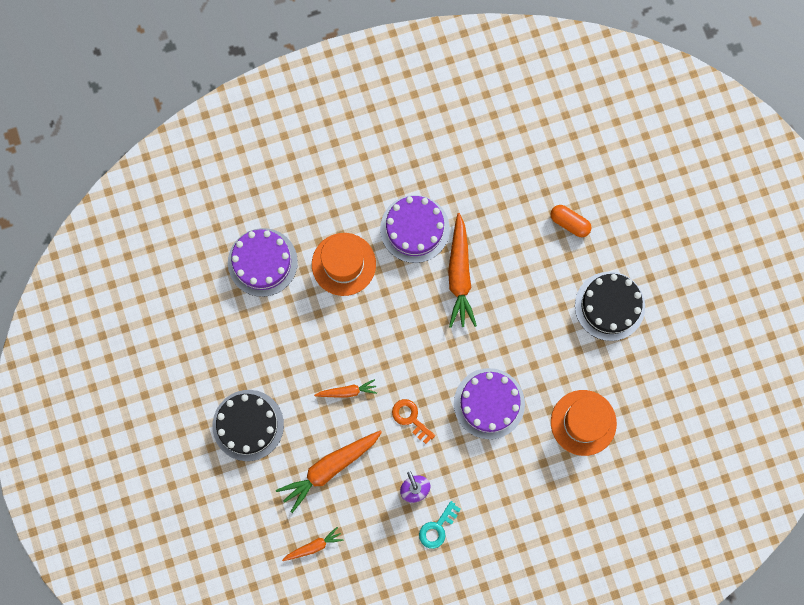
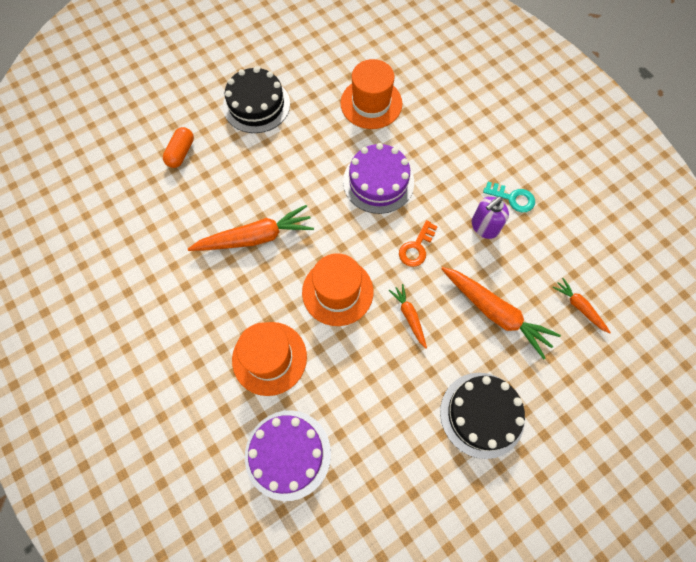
camera: 105 degrees left, 10 degrees down
purple cake [380,195,450,263] -> none
none -> orange hat [302,253,373,326]

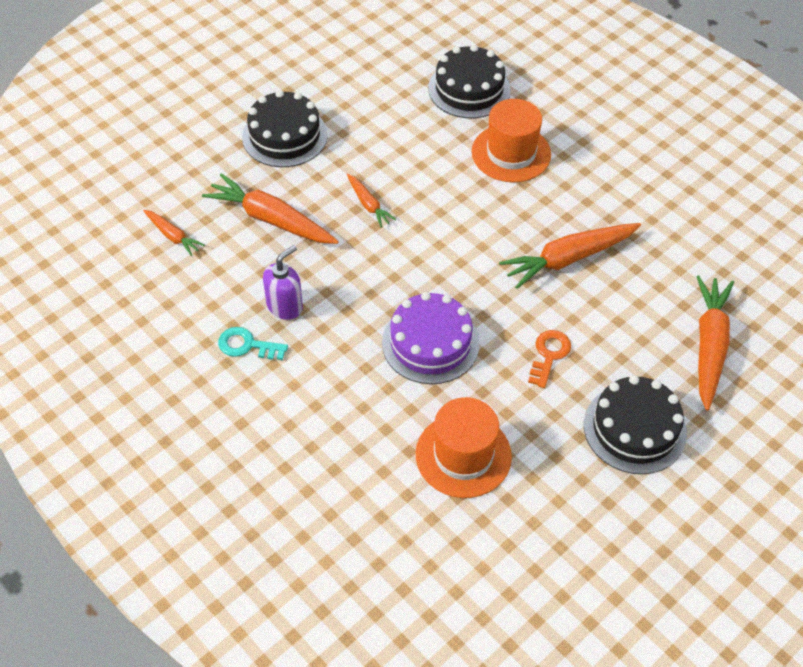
camera: 170 degrees right, 15 degrees down
orange capsule [163,127,194,168] -> orange carrot [696,275,734,411]
purple cake [245,410,331,501] -> black cake [428,44,511,118]
orange hat [302,253,373,326] -> none
orange key [399,220,438,267] -> orange key moved to [528,330,571,388]

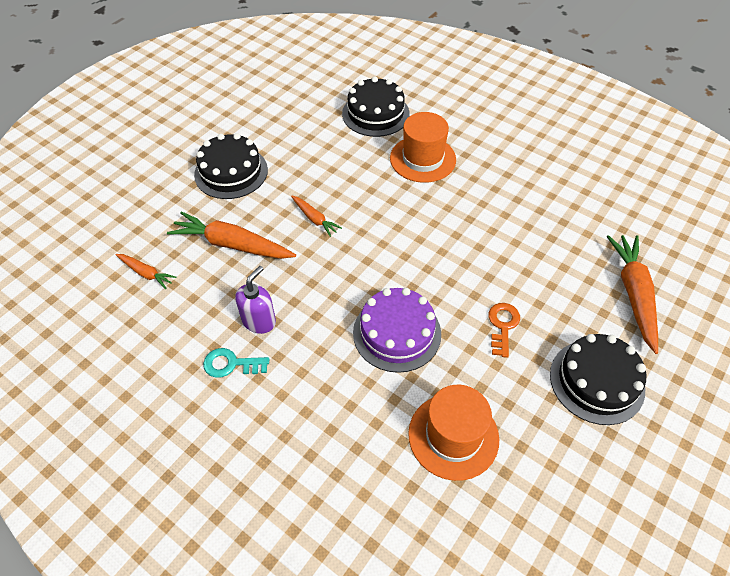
camera: 10 degrees left, 0 degrees up
orange carrot [499,223,641,289] -> none

